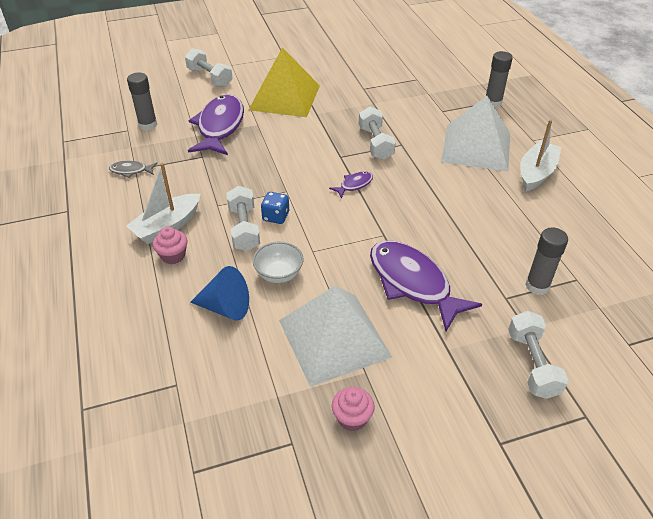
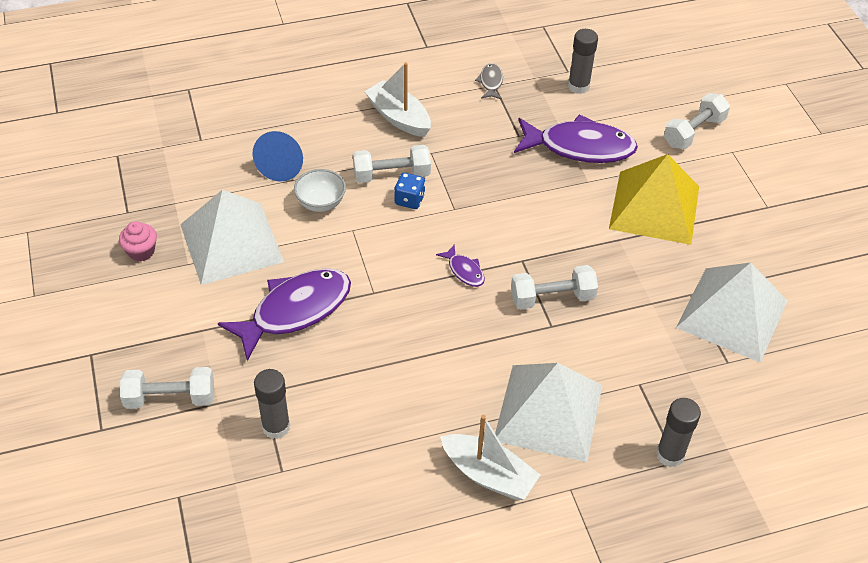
camera: 90 degrees right, 5 degrees up
pink cupcake [153,227,187,264] -> none
none -> white pyramid [676,262,788,363]

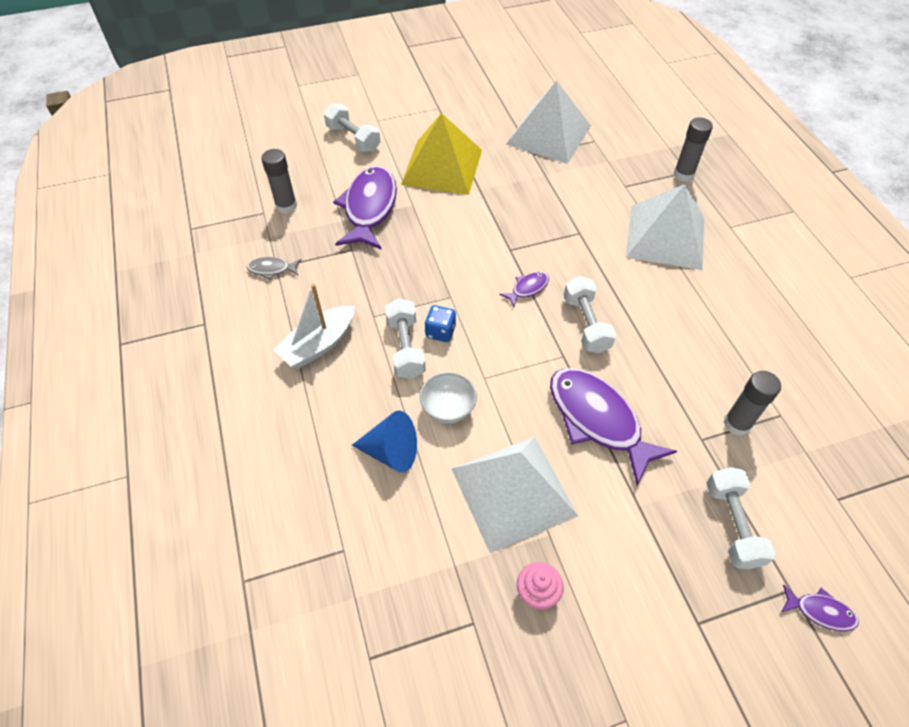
camera: 90 degrees left, 5 degrees up
white boat [440,415,540,500] -> none
white dumbbell [511,265,598,309] -> white dumbbell moved to [564,276,616,353]
none -> purple fish [781,584,859,631]

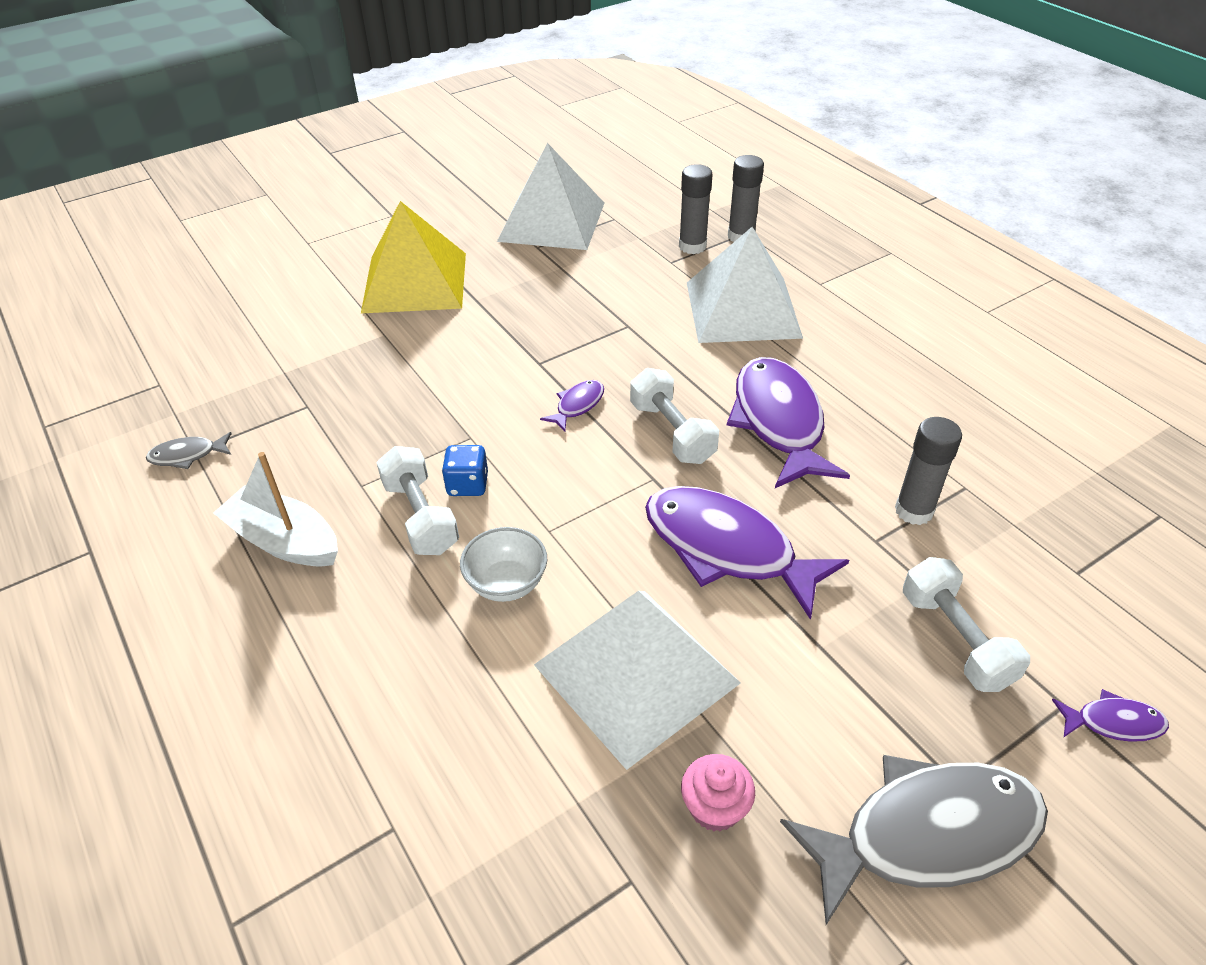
camera: 15 degrees left, 10 degrees down
grey glue stick [261,149,297,214] -> grey glue stick moved to [679,164,713,254]
white boat [274,283,355,369] -> white boat turned 90 degrees clockwise [213,452,338,567]
white dumbbell [324,103,381,152] -> none
purple fish [333,166,397,250] -> purple fish moved to [727,357,850,488]
blue cone [352,411,417,472] -> none
none -> grey fish [780,755,1048,925]

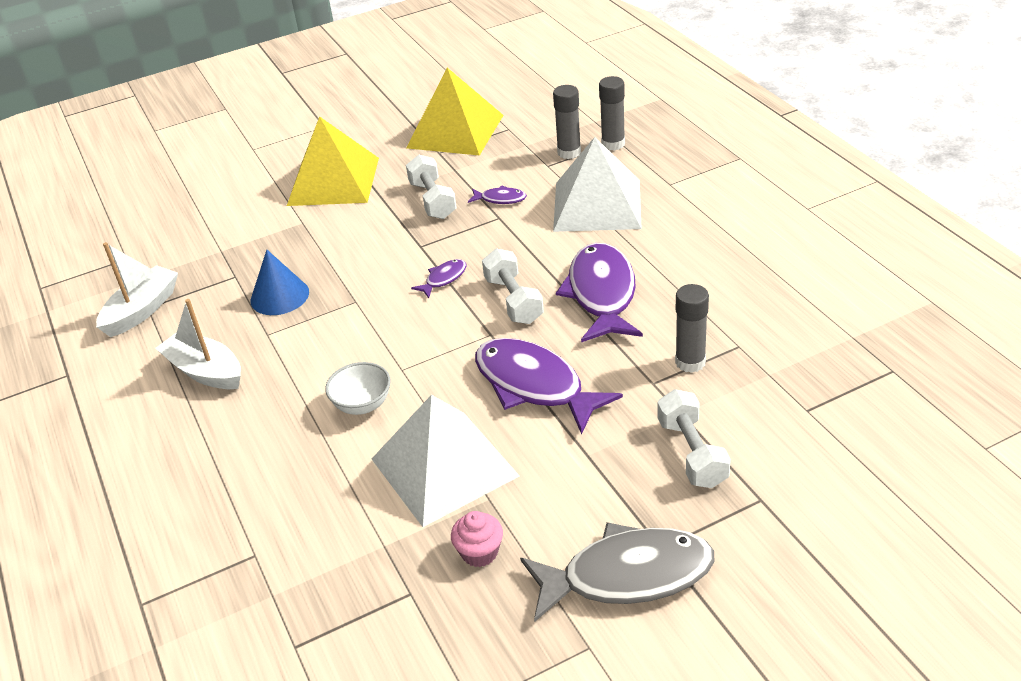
camera: 10 degrees right, 5 degrees down
grey fish [146,432,232,469] -> white boat [96,242,178,337]
white dumbbell [376,446,459,555] -> white dumbbell moved to [406,154,457,219]
blue dice [442,445,488,496] -> none
white pyramid [497,143,604,250] -> yellow pyramid [407,68,504,156]
purple fish [1052,689,1169,742] -> purple fish moved to [468,185,527,204]
none -> blue cone [251,250,309,315]

